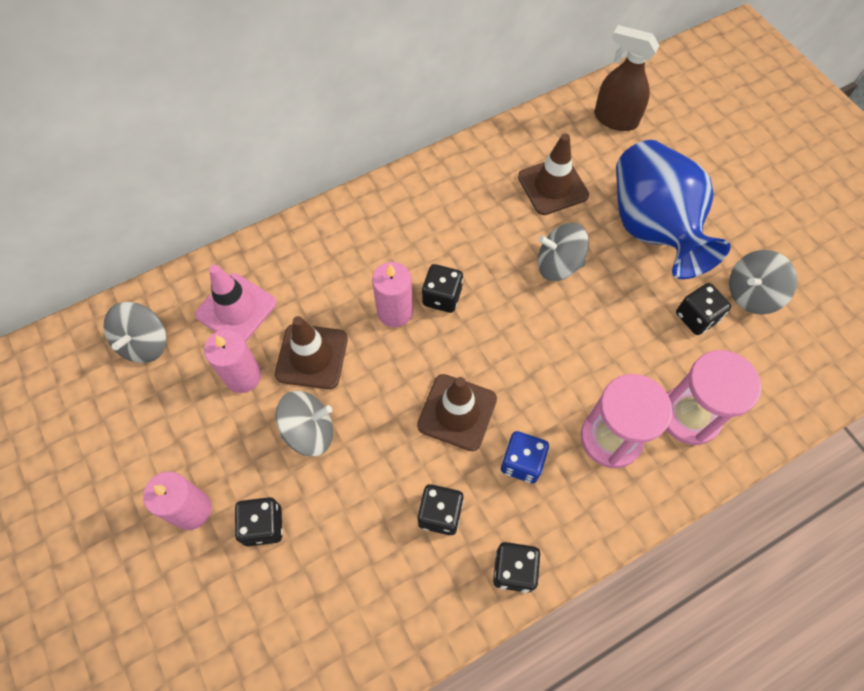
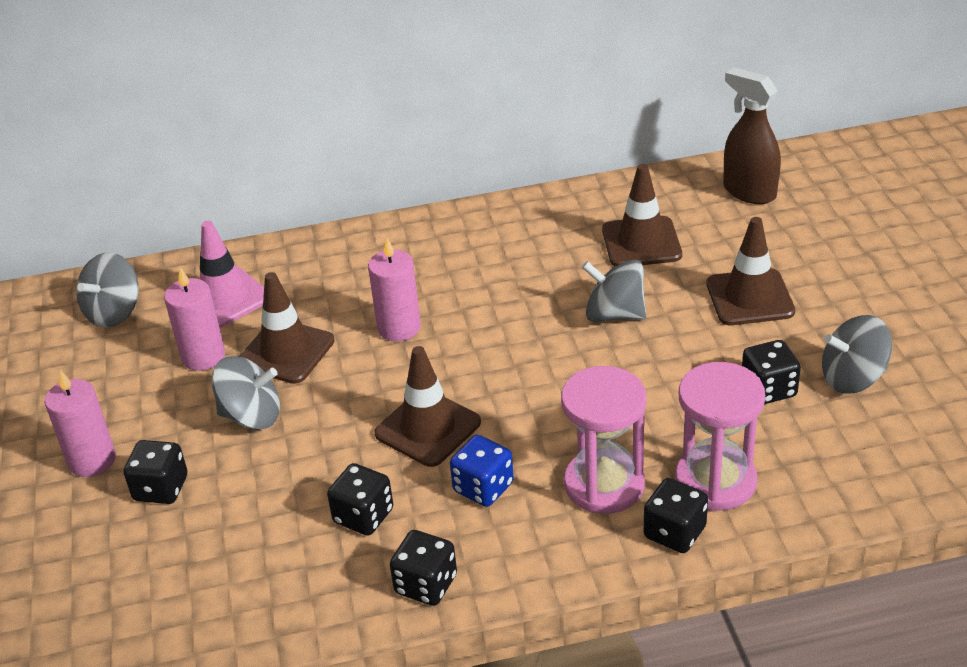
camera: 20 degrees right, 25 degrees down
black dice [422,264,463,313] -> black dice moved to [644,478,708,553]
blue vase [616,140,731,279] -> brown traffic cone [706,217,795,325]

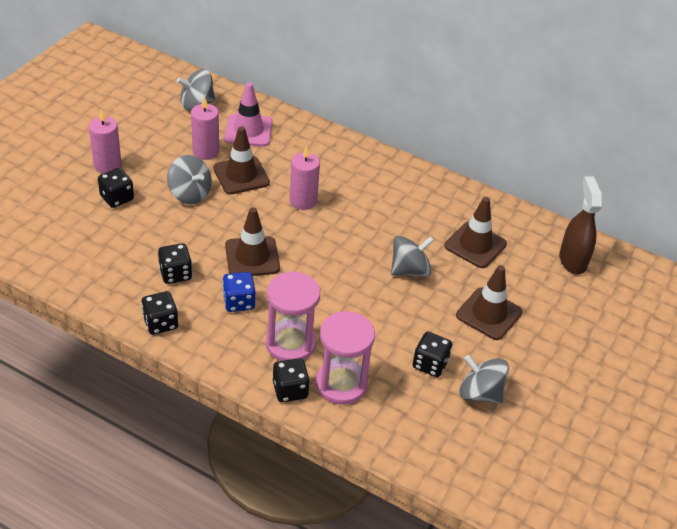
camera: 35 degrees right, 5 degrees up
grey spinning top [582,260,646,322] -> grey spinning top turned 90 degrees clockwise [391,236,434,277]

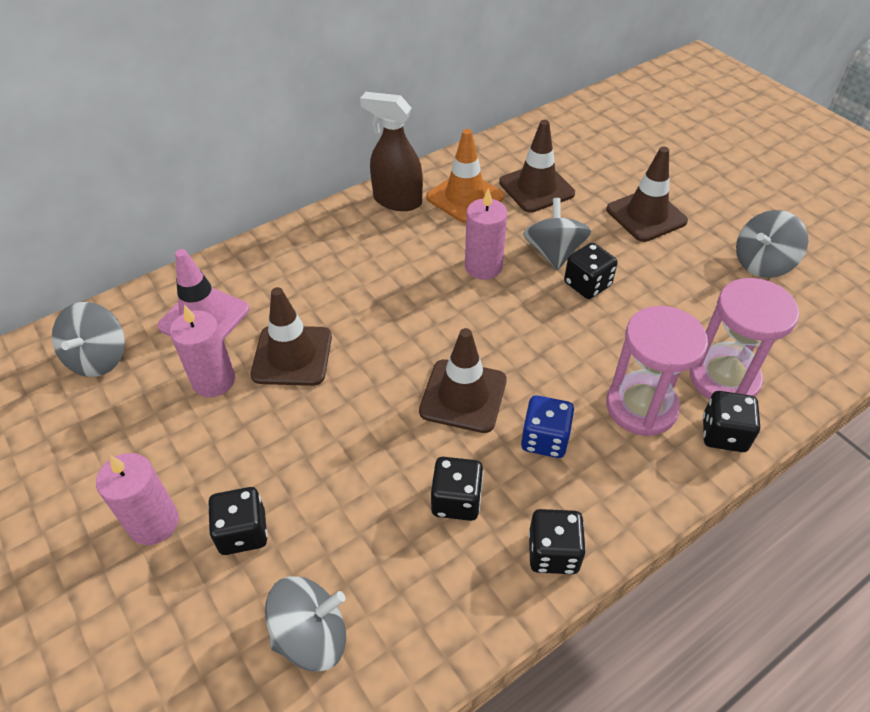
camera: 60 degrees left, 5 degrees up
grey spinning top [167,155,212,204] -> grey spinning top moved to [265,576,346,672]
pink candle [290,146,320,210] -> pink candle moved to [465,188,507,279]
black dice [413,332,452,377] -> black dice moved to [564,243,618,299]
brown spray bottle [559,176,603,275] -> brown spray bottle moved to [360,92,423,211]
none -> orange traffic cone [426,129,504,223]

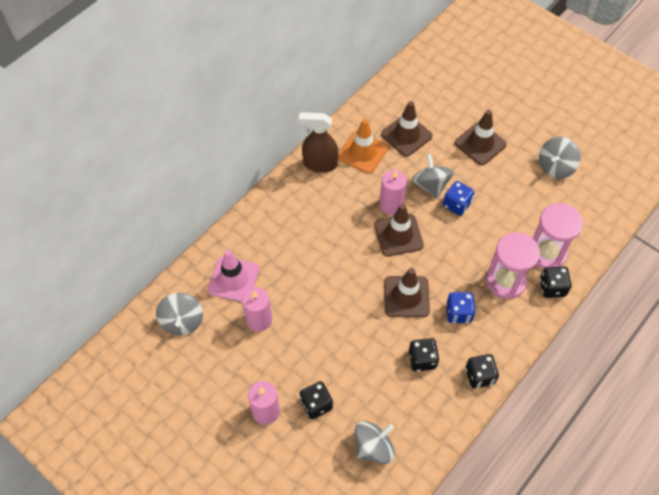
camera: 15 degrees left, 10 degrees up
brown traffic cone [251,287,332,386] -> brown traffic cone moved to [374,204,424,256]
black dice [564,243,618,299] -> blue dice [443,181,475,216]

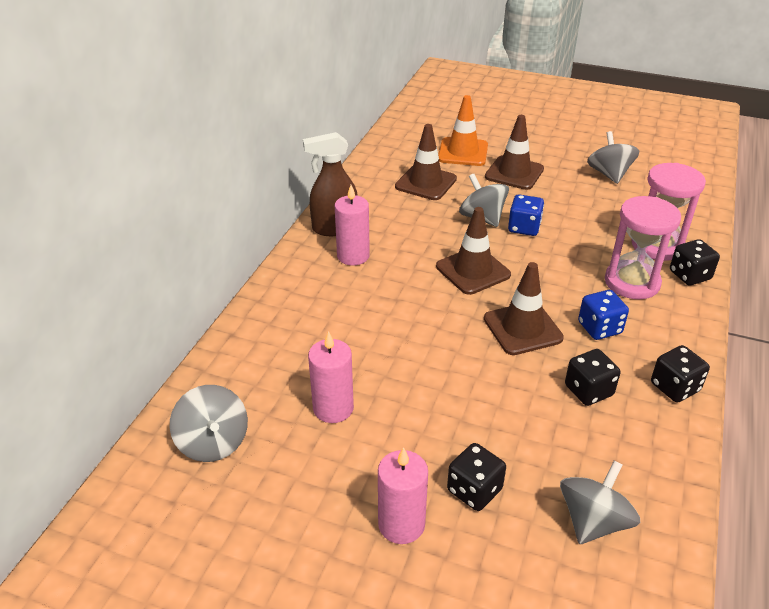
camera: 20 degrees left, 20 degrees down
pink traffic cone [208,250,259,302] -> none
orange traffic cone [338,119,388,174] -> orange traffic cone moved to [438,95,488,166]
pink candle [379,170,407,215] -> pink candle moved to [335,185,370,266]
grey spinning top [539,137,581,179] -> grey spinning top turned 150 degrees clockwise [587,131,639,184]

